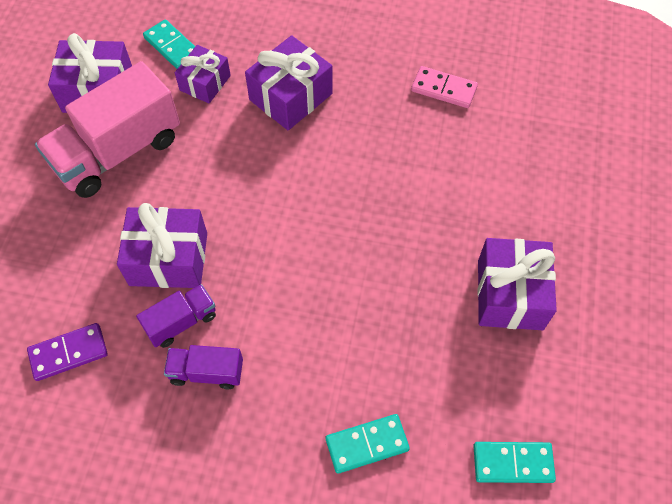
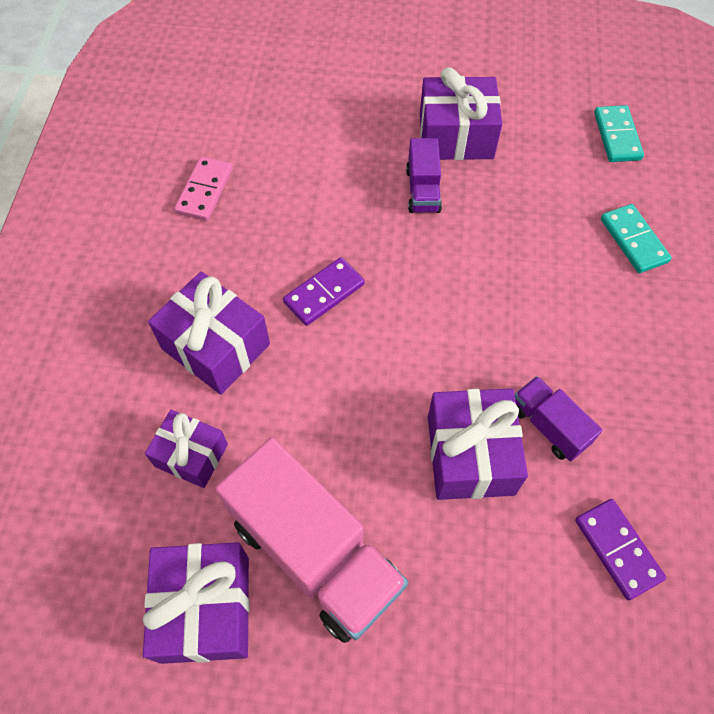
camera: 95 degrees left, 0 degrees up
turquoise domino [143,19,195,69] -> none
purple truck [164,345,243,389] -> purple truck moved to [406,138,442,213]
none -> purple domino [283,257,365,326]

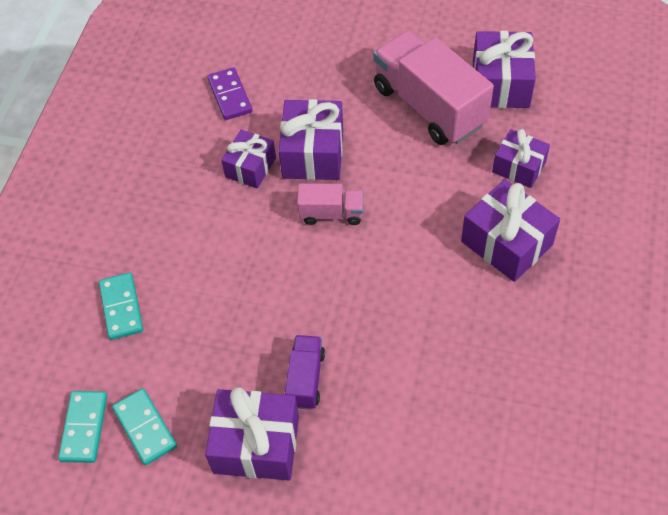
camera: 170 degrees left, 5 degrees down
pink domino [174,156,233,221] -> none
purple domino [283,257,365,326] -> none
purple truck [515,376,602,461] -> purple gift [221,130,276,188]
none -> turquoise domino [112,388,177,465]
none -> pink truck [297,183,364,225]

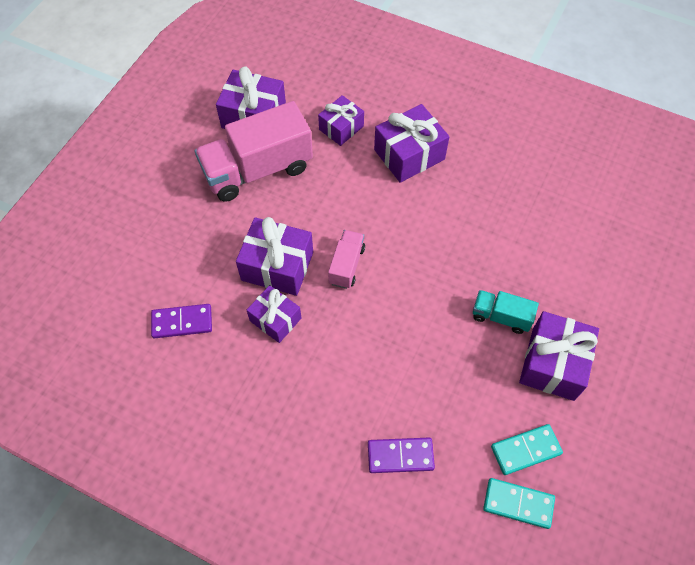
camera: 80 degrees left, 5 degrees up
turquoise domino [99,273,143,340] -> purple domino [368,437,435,473]
purple truck [285,335,325,410] -> turquoise truck [473,290,539,334]

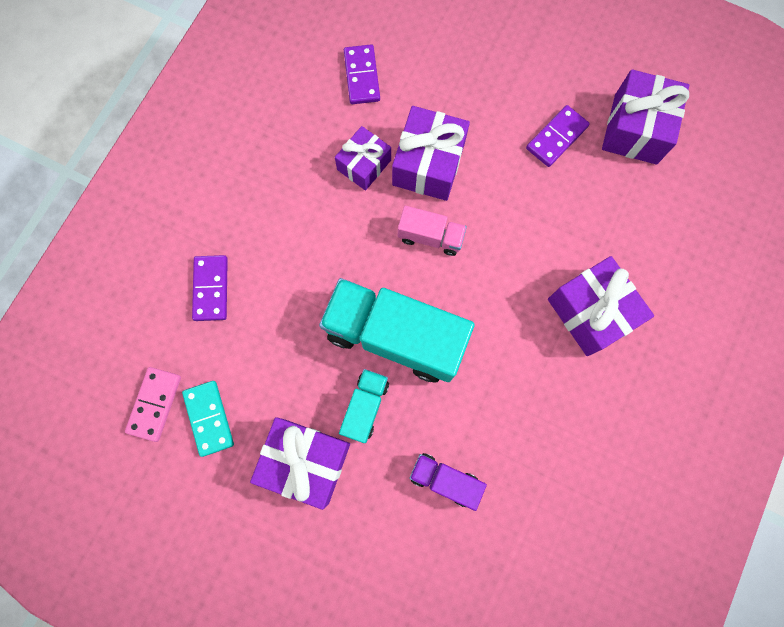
camera: 90 degrees right, 15 degrees up
pink truck [195,101,313,202] -> purple domino [526,105,590,167]
purple gift [318,95,364,146] -> none
turquoise domino [483,478,555,529] -> pink domino [125,367,181,442]
none -> turquoise truck [319,278,475,382]
none -> purple truck [409,453,487,511]

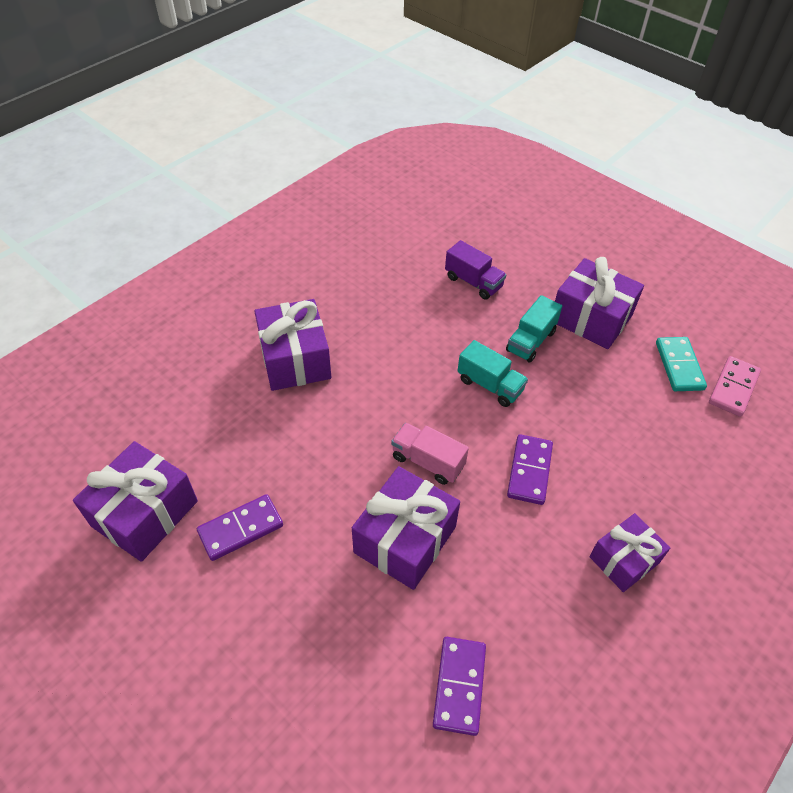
camera: 165 degrees left, 25 degrees down
purple domino [192,255,228,321] -> purple domino moved to [507,434,553,505]
turquoise truck [319,278,475,382] -> turquoise truck [458,340,528,407], size x0.49
purple gift [335,126,391,191] -> purple gift moved to [589,513,670,592]

